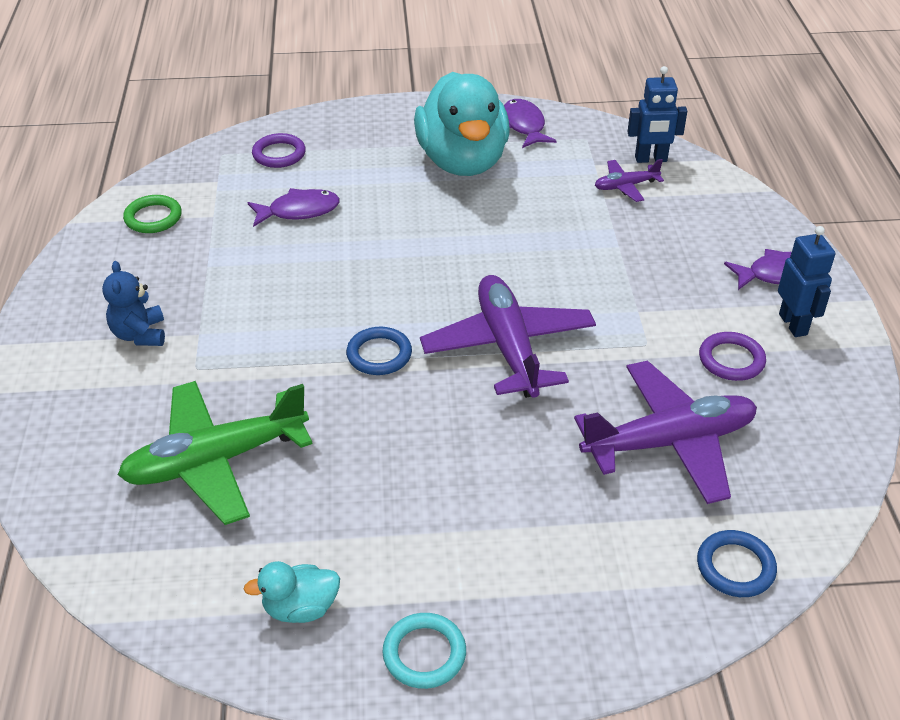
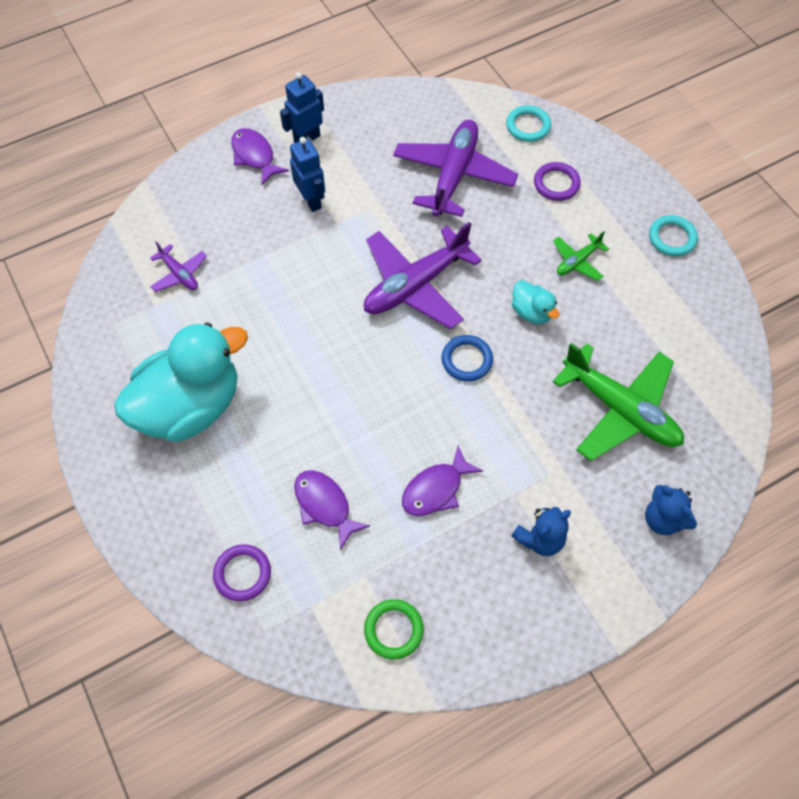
camera: 115 degrees left, 20 degrees up
turquoise duck [243,561,340,623] -> turquoise duck moved to [512,280,559,324]
purple fish [504,99,557,148] -> purple fish moved to [402,445,483,516]
purple plane [574,361,757,504] -> purple plane turned 60 degrees clockwise [393,120,518,217]
blue robot [627,66,687,163] -> blue robot moved to [290,137,325,212]
blue ring [697,530,777,597] -> turquoise ring [506,105,551,142]
purple ring [699,332,766,381] -> purple ring moved to [534,162,581,201]
none -> green plane [553,231,609,281]
none -> blue teddy bear [645,485,697,535]

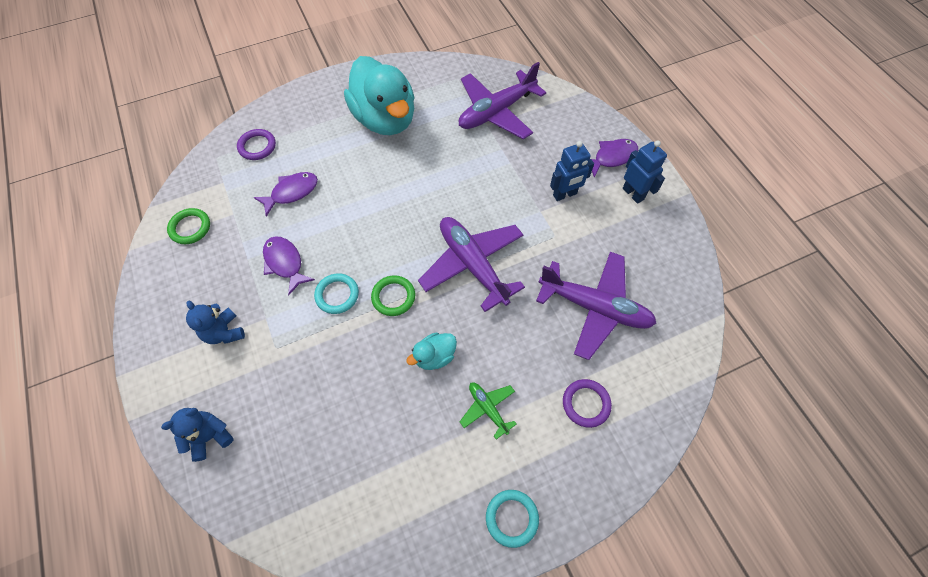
camera: 95 degrees right, 0 degrees up
purple plane [150,241,207,292] -> purple plane [458,62,546,139], size x2.08
blue ring [442,335,493,382] -> green ring [371,275,415,316]
turquoise ring [506,105,551,142] -> turquoise ring moved to [314,273,359,314]
green plane [553,343,684,461] -> none

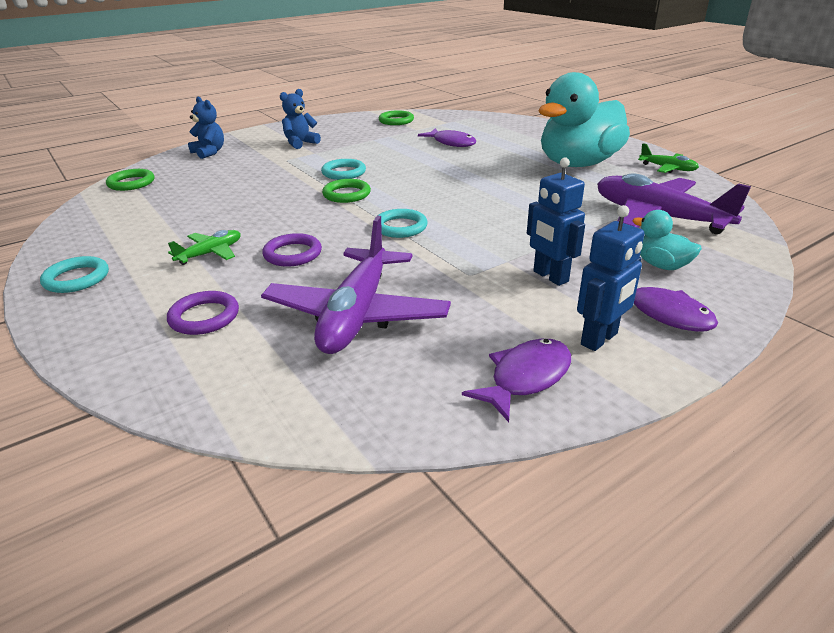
camera: 80 degrees right, 30 degrees down
purple ring [237,129,276,160] -> purple ring moved to [262,233,322,267]
purple fish [263,237,315,295] -> purple fish moved to [462,339,571,422]
turquoise duck [406,333,457,370] -> turquoise duck moved to [632,210,702,270]
purple plane [418,217,525,312] -> turquoise ring [378,209,427,238]
none -> green ring [106,169,154,191]
none -> green plane [638,143,699,173]

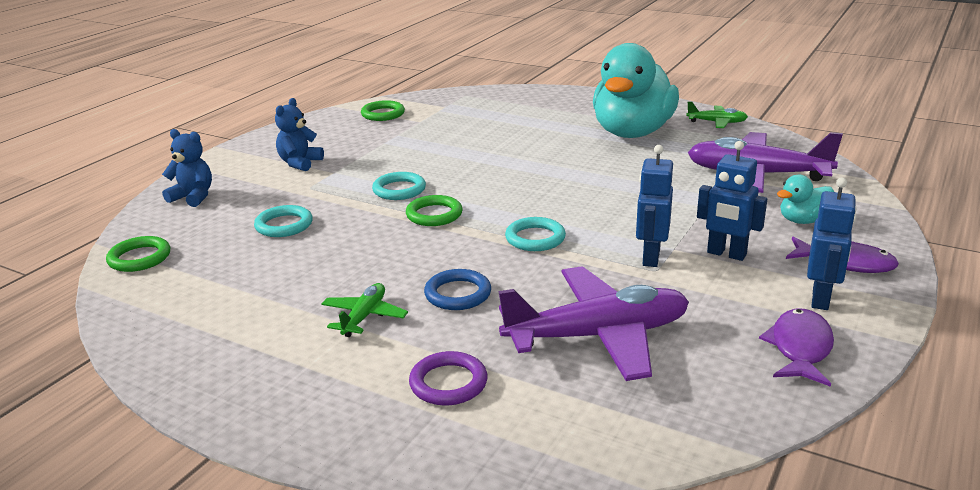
camera: 25 degrees left, 5 degrees down
turquoise ring [40,256,109,293] -> turquoise ring moved to [254,205,313,237]
purple plane [261,216,451,354] -> purple plane turned 90 degrees counterclockwise [498,266,689,381]
purple ring [262,233,322,267] -> blue ring [424,269,491,310]
purple fish [418,128,476,147] -> none
turquoise duck [632,210,702,270] -> turquoise duck turned 45 degrees counterclockwise [777,175,834,224]
none -> blue robot [636,145,673,267]

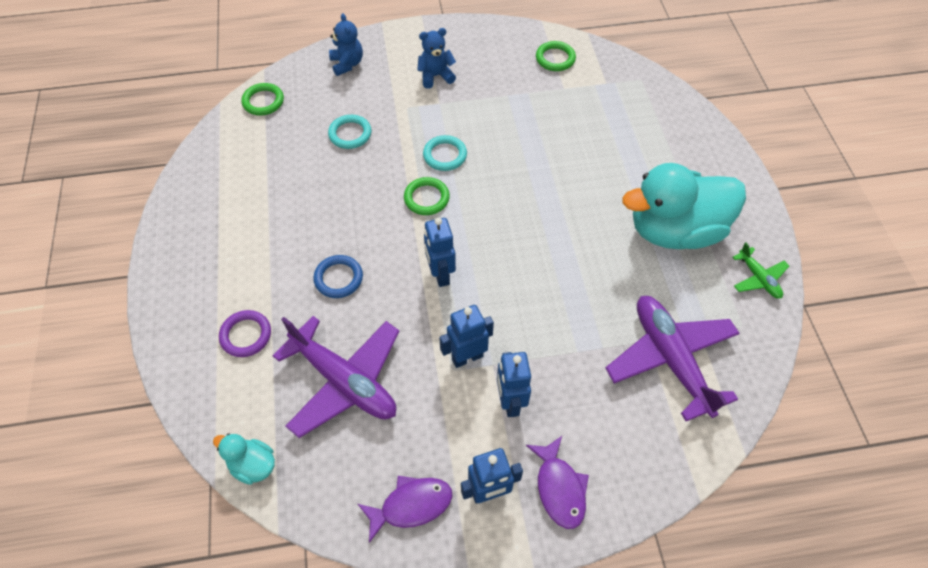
camera: 50 degrees right, 30 degrees up
green plane [322,283,408,337] -> none
turquoise ring [505,217,566,251] -> blue robot [424,218,456,287]
turquoise duck [777,175,834,224] -> turquoise duck moved to [213,433,275,485]

